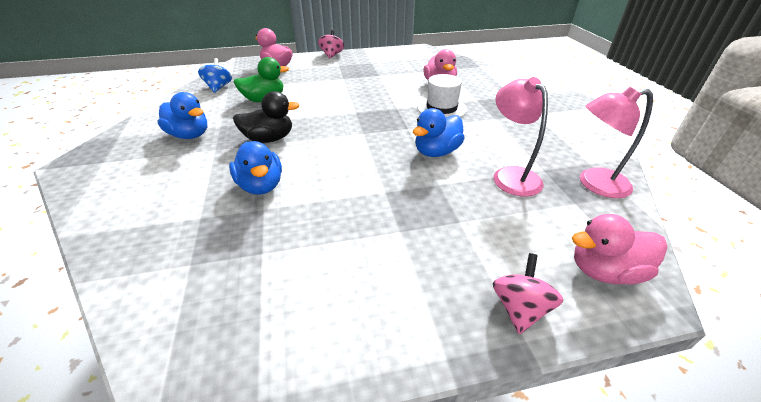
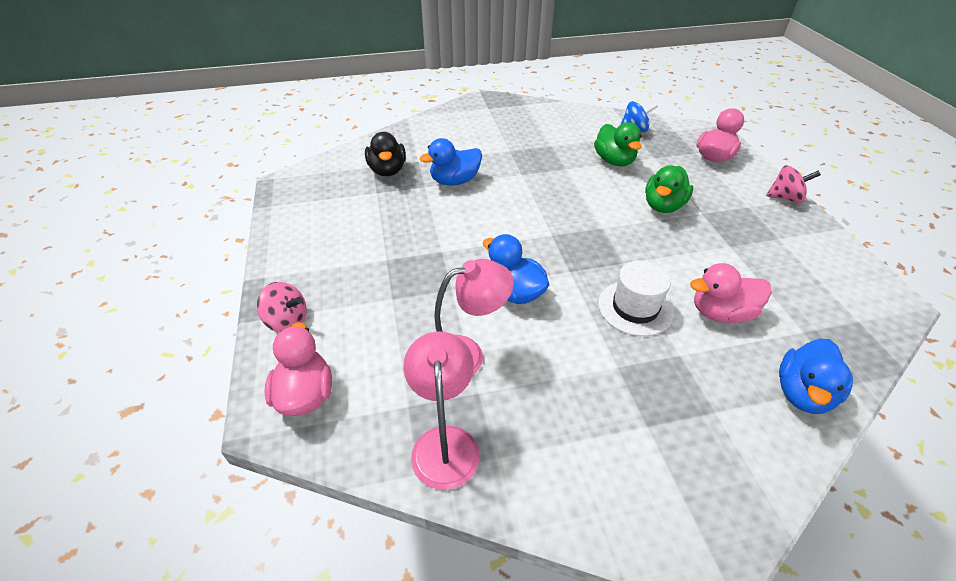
camera: 90 degrees right, 5 degrees up
blue duck [158,92,207,139] -> blue duck moved to [779,339,853,414]
black duck [233,91,300,143] -> black duck moved to [365,132,406,176]
none -> green duck [645,165,693,213]

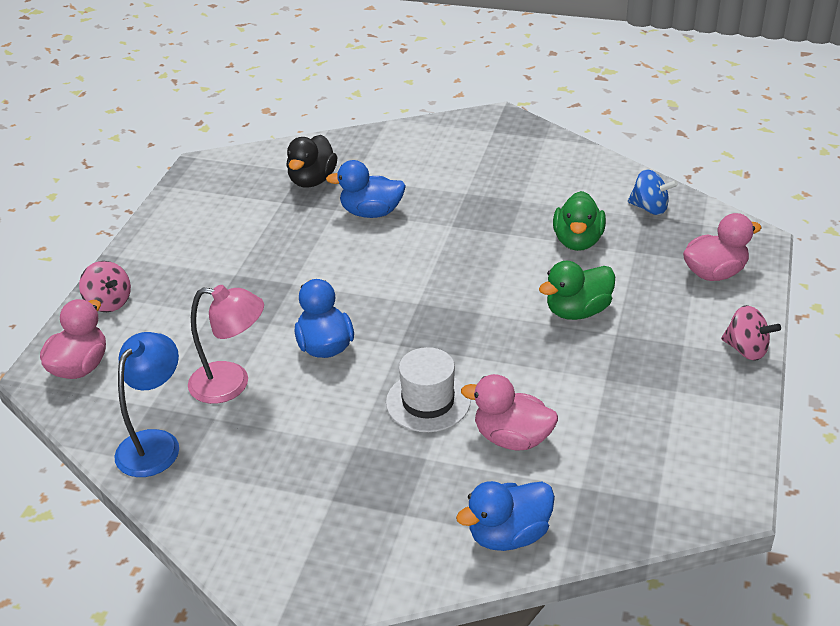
camera: 30 degrees right, 5 degrees down
pink lamp [403,331,480,490] -> blue lamp [114,332,179,477]

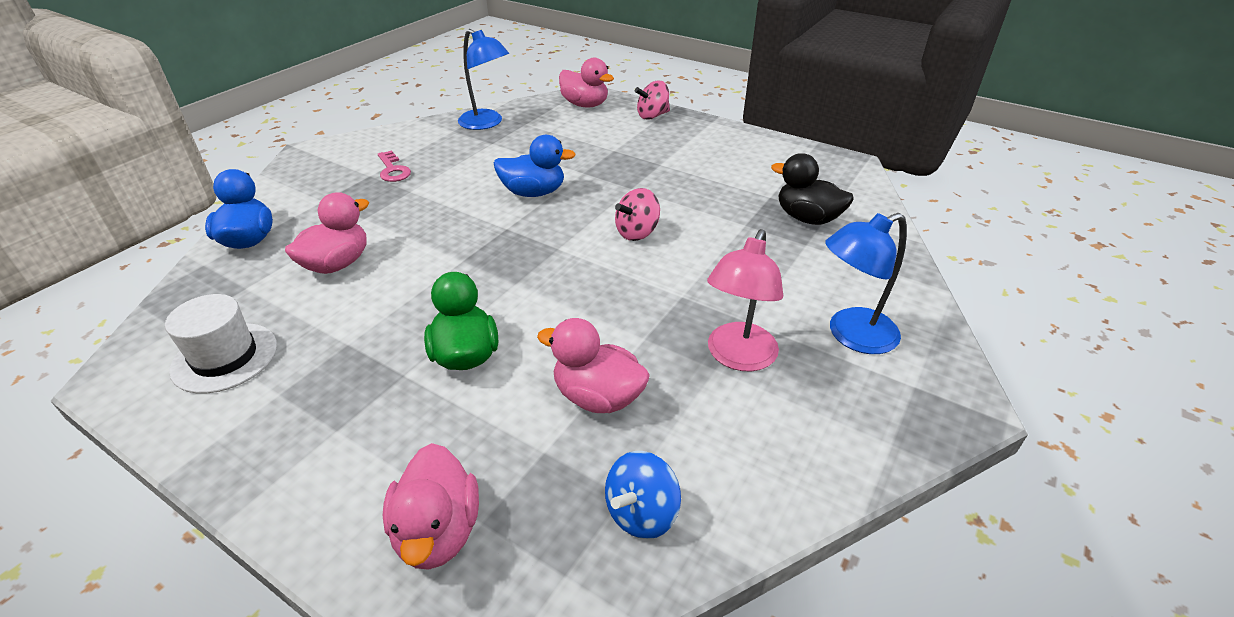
camera: 105 degrees right, 0 degrees up
pink lamp [188,285,264,404] -> pink lamp moved to [707,229,783,371]
blue duck [326,160,406,218] -> none
white hat [386,347,471,432] -> white hat moved to [165,294,277,393]
green duck [553,191,606,251] -> pink duck [537,318,650,413]
pink spinning top [721,305,781,361] -> pink spinning top moved to [615,188,660,241]
none -> pink key [378,151,411,182]
none -> blue lamp [825,213,907,354]

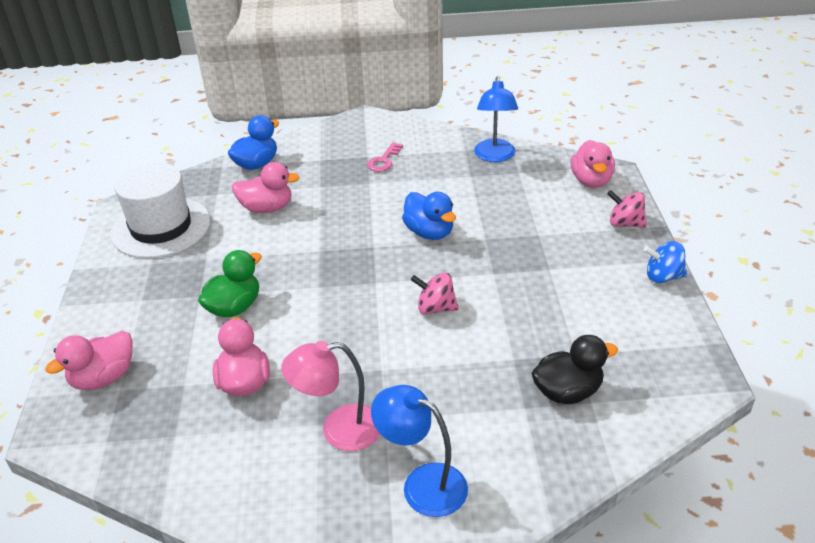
camera: 55 degrees right, 0 degrees up
white hat [165,294,277,393] -> white hat [111,162,211,258], size x1.58
blue spinning top [605,451,681,539] -> blue spinning top moved to [644,241,687,283]
black duck [771,153,854,225] -> black duck turned 75 degrees clockwise [532,335,618,404]

